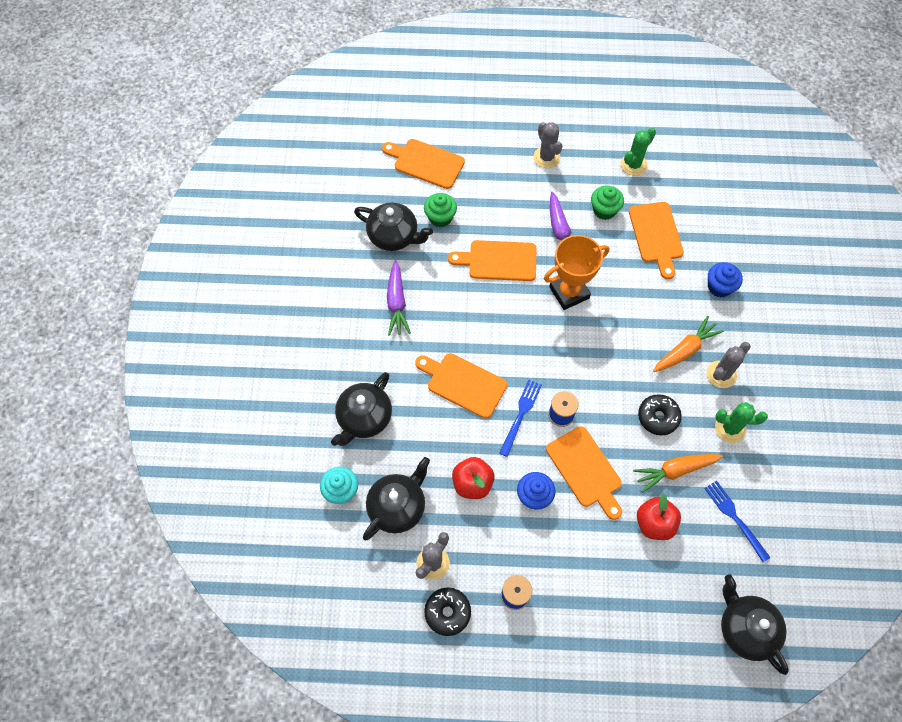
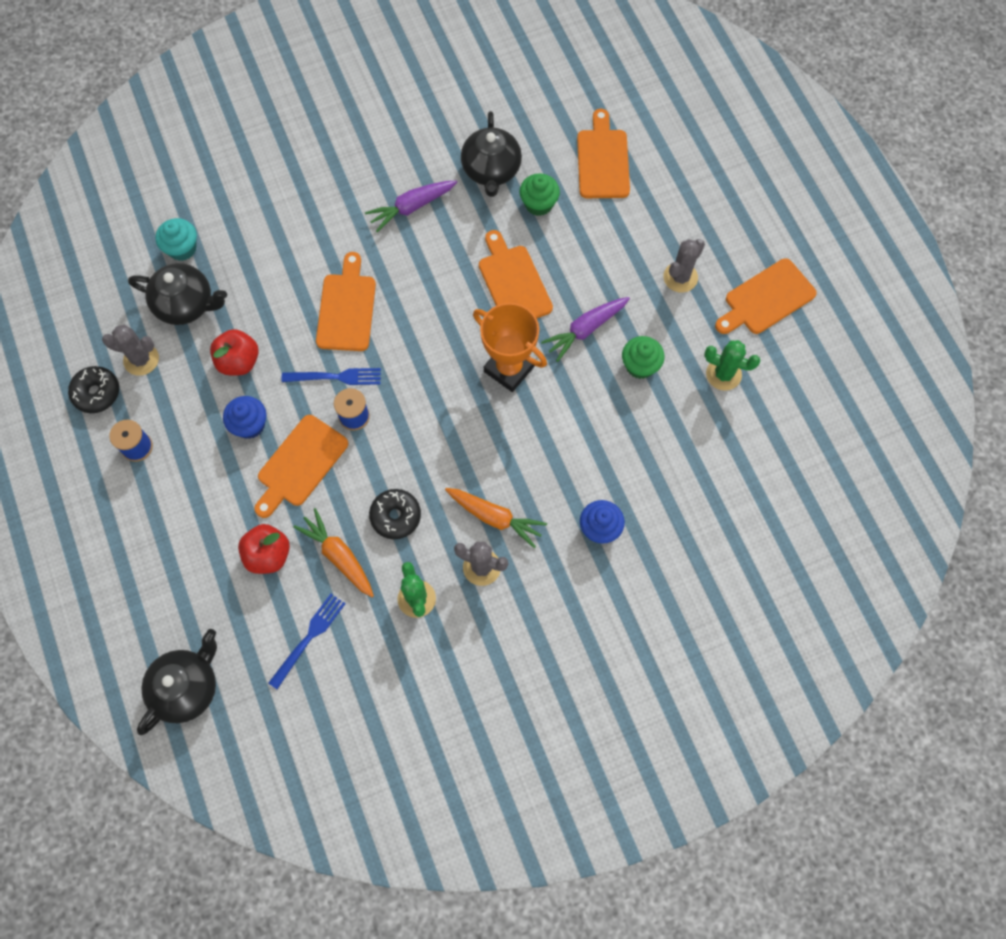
camera: 65 degrees right, 5 degrees up
black teapot [331,372,392,446] -> none
orange cutting board [629,202,684,279] -> orange cutting board moved to [715,258,817,334]

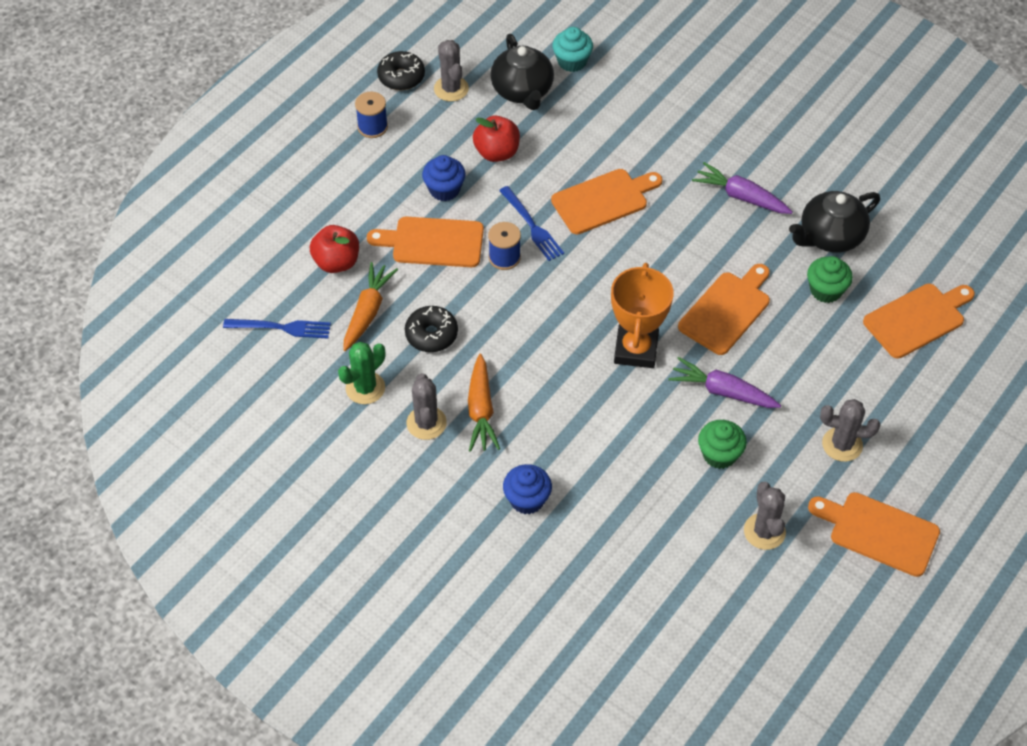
camera: 60 degrees right, 15 degrees down
black teapot [137,629,217,735] -> none
green cactus [704,340,761,391] -> grey cactus [744,482,786,550]

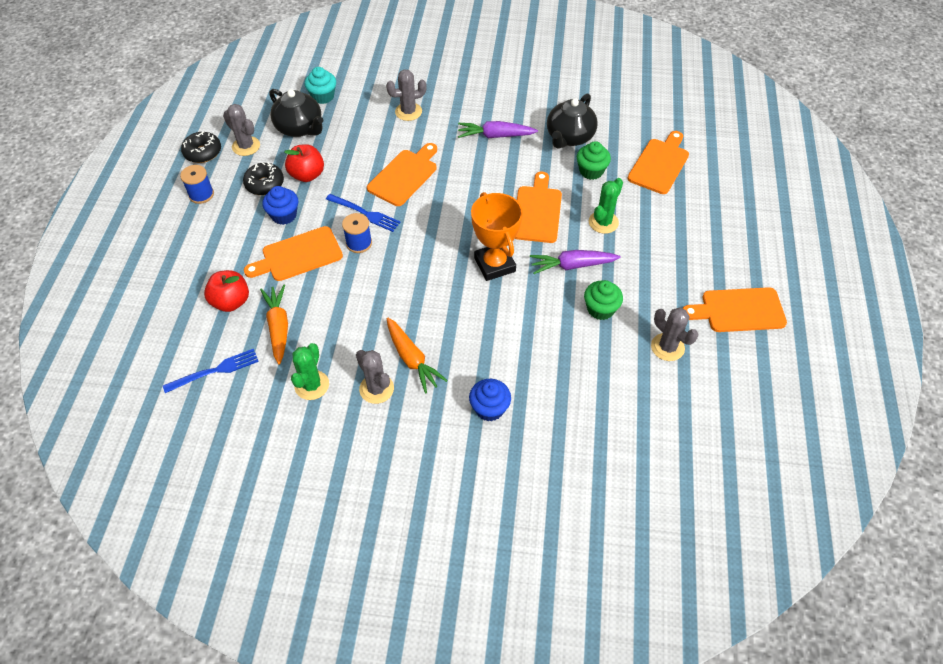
camera: 30 degrees left, 0 degrees up
black donut [405,306,458,352] -> black donut moved to [243,163,284,195]
grey cactus [820,399,880,462] -> grey cactus moved to [386,70,426,121]
none -> green cactus [589,178,623,234]

